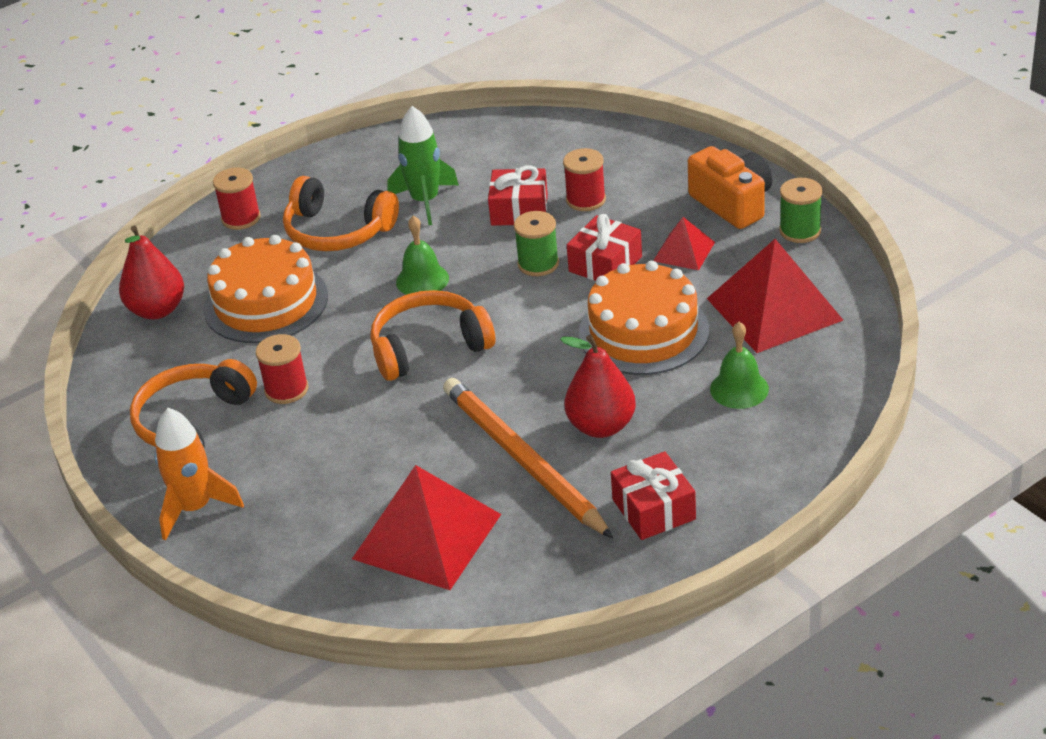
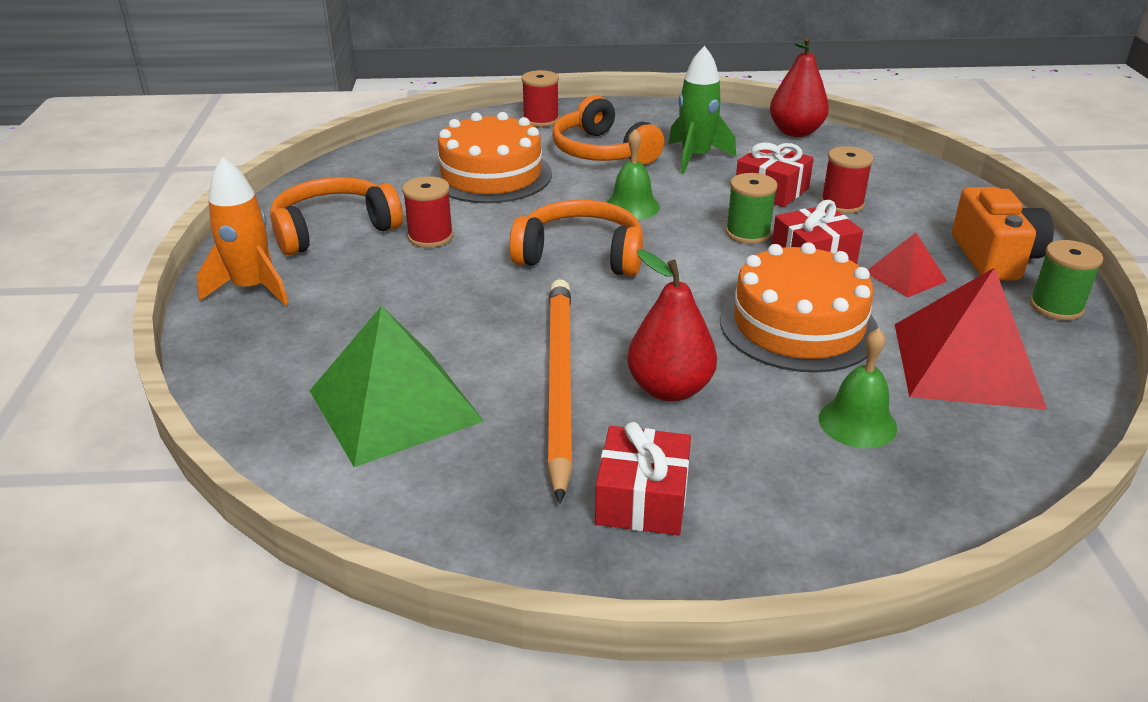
camera: 30 degrees right, 5 degrees down
red pear [119,226,184,319] -> red pear moved to [770,37,829,137]
red pyramid [352,465,501,590] -> green pyramid [310,306,484,467]

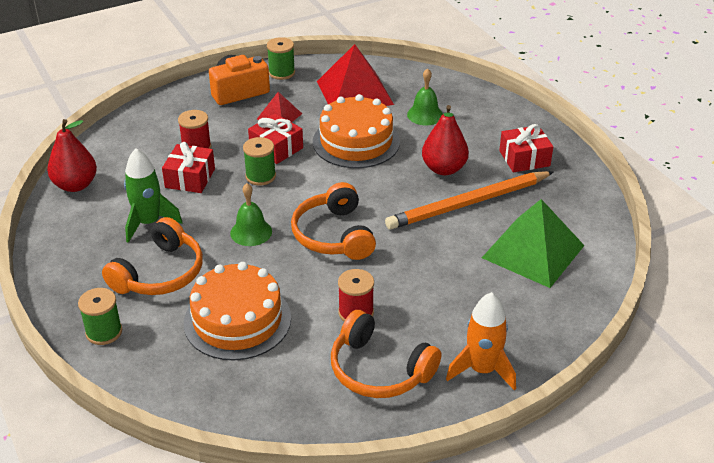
camera: 115 degrees left, 5 degrees up
red spool [522,70,559,127] -> green spool [78,288,122,345]

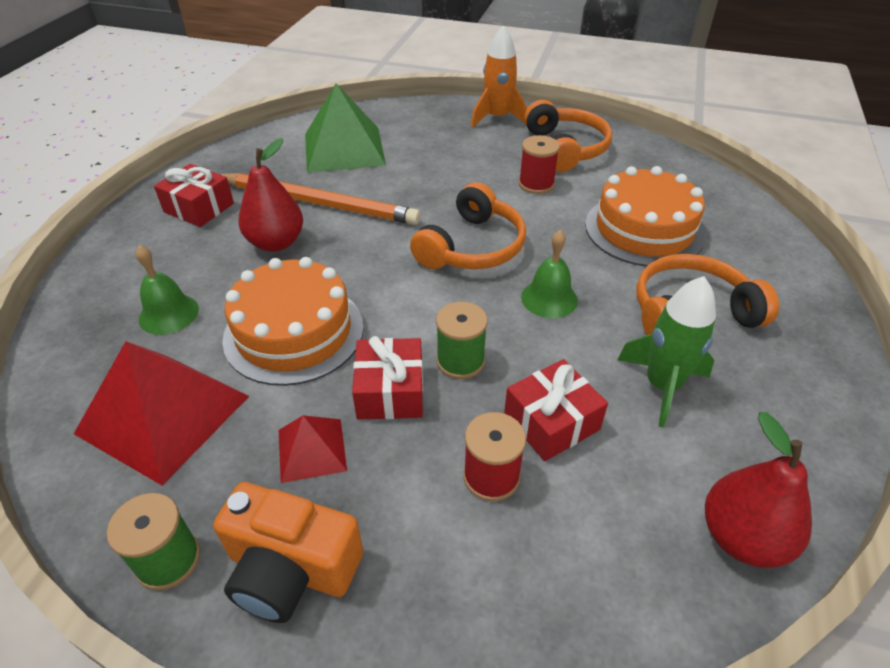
camera: 135 degrees left, 5 degrees up
green spool [78,288,122,345] -> none

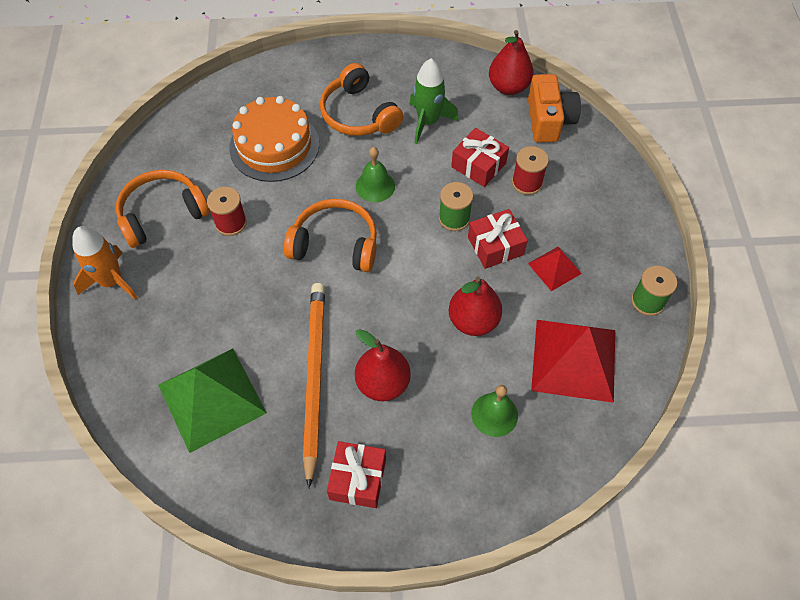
camera: 110 degrees left, 15 degrees up
orange camera [214,482,363,623] -> orange camera moved to [528,74,581,142]
orange cake [222,257,364,386] -> red pear [449,277,502,336]

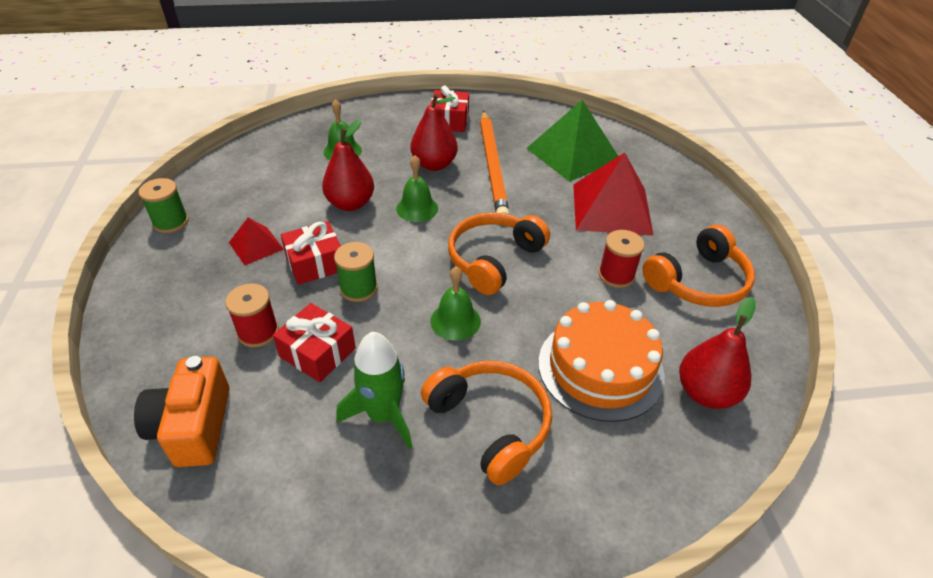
camera: 175 degrees right, 15 degrees down
orange rocket [72,226,138,300] -> none
orange headphones [284,199,377,272] -> orange headphones turned 120 degrees clockwise [448,213,550,295]
red pear [489,30,534,95] -> red pear moved to [679,297,756,409]
red pyramid [531,320,615,403] -> red pyramid moved to [573,153,654,236]
none -> green bell [396,155,438,222]

